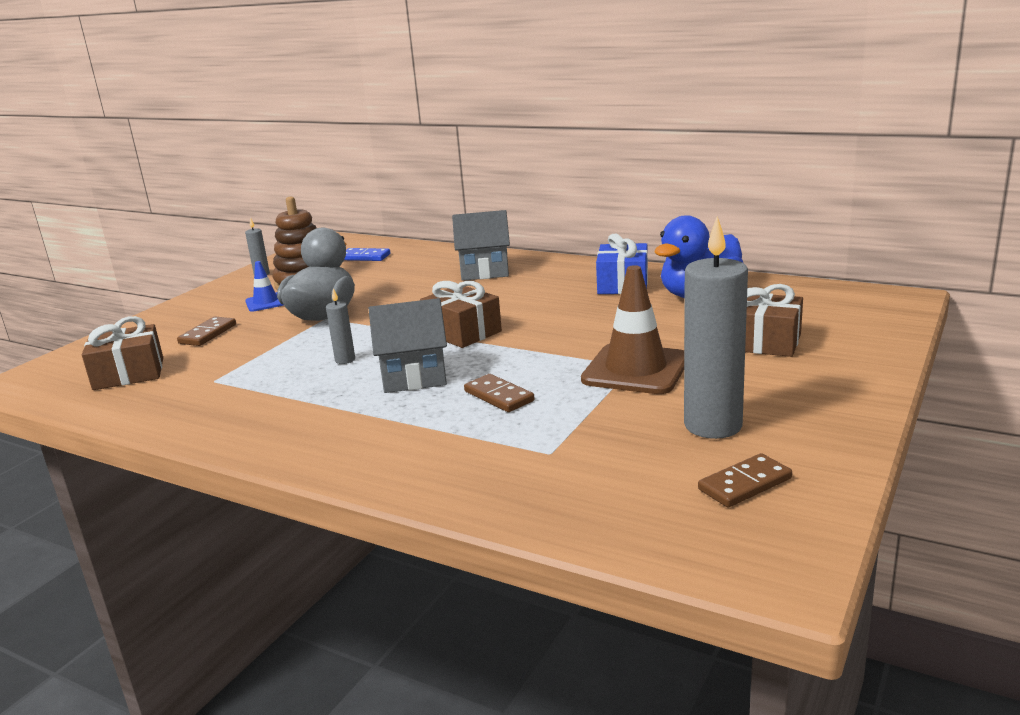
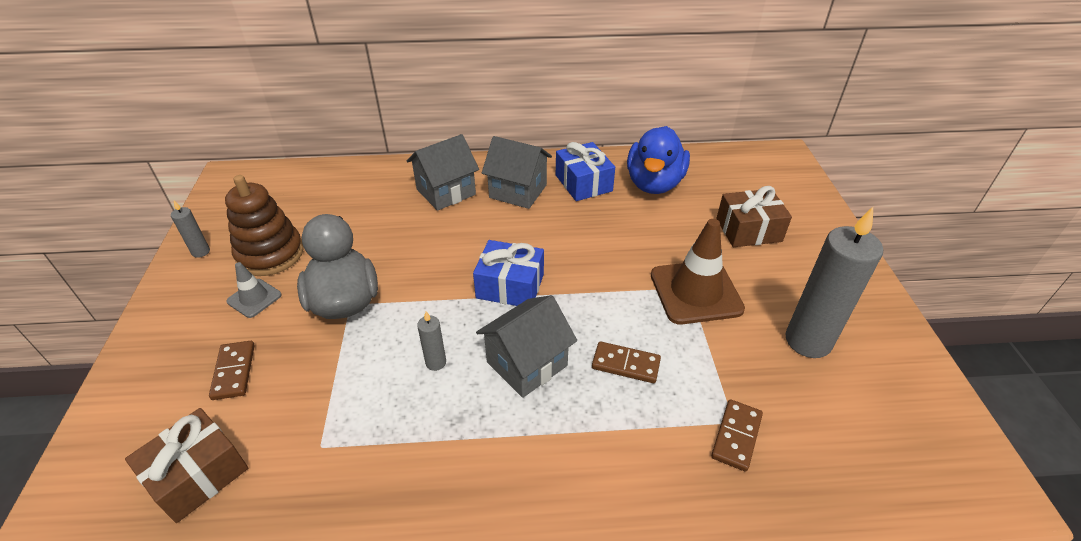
camera: 35 degrees left, 20 degrees up
blue traffic cone [245,261,284,312] -> grey traffic cone [226,262,282,318]
blue domino [344,248,390,261] -> none
brown gift [420,281,502,348] -> blue gift [473,240,544,306]
brown domino [698,453,792,507] -> brown domino moved to [711,399,763,472]
none -> grey house [482,136,552,209]

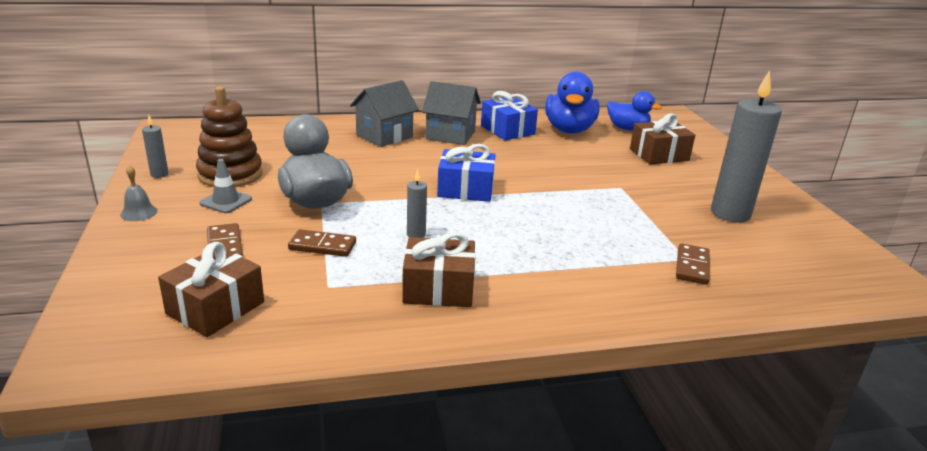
camera: 10 degrees left, 15 degrees down
grey house [476,295,577,398] -> none
brown domino [592,341,661,383] -> brown domino moved to [288,229,356,257]
brown traffic cone [651,219,745,325] -> none
none -> grey bell [120,165,157,221]
none -> brown gift [402,232,476,307]
none -> blue duck [607,91,662,131]

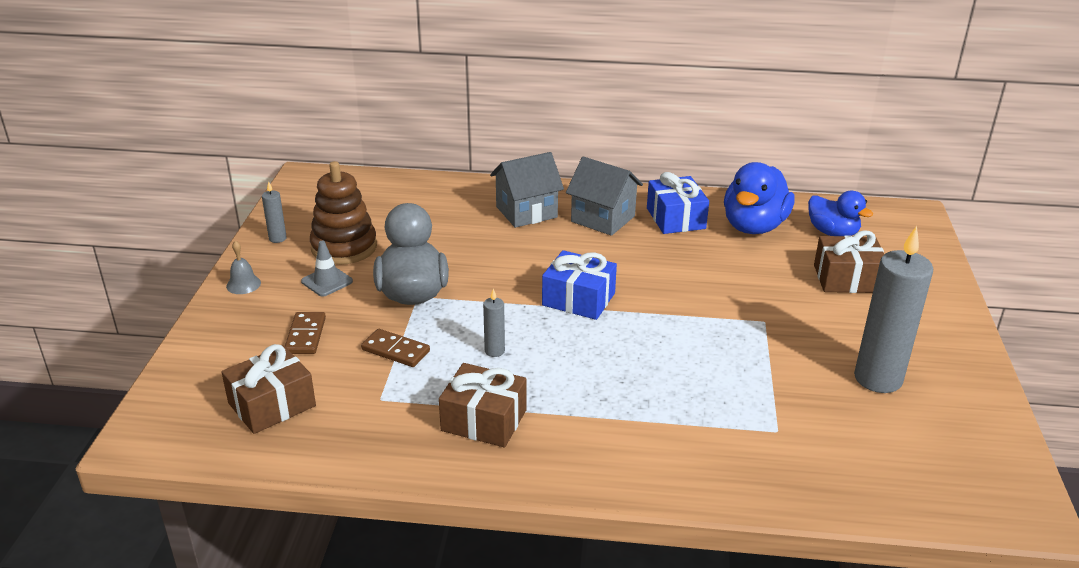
camera: 20 degrees right, 5 degrees up
brown domino [676,243,710,285] -> none

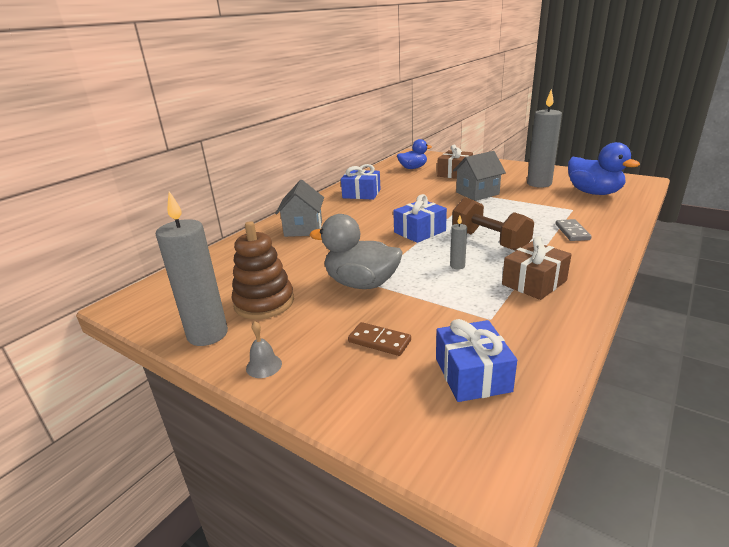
camera: 60 degrees left, 5 degrees down
brown gift [221,344,316,434] -> blue gift [436,319,517,402]
grey candle [262,181,287,243] -> grey candle [156,191,228,346], size x2.26
grey traffic cone [301,241,353,297] -> none
brown domino [361,329,430,367] -> none
grey house [566,156,643,236] -> grey house moved to [453,151,506,201]
blue duck [724,162,794,234] -> blue duck moved to [568,142,640,195]
none -> brown dumbbell [452,198,534,251]
none -> grey domino [555,219,592,241]

